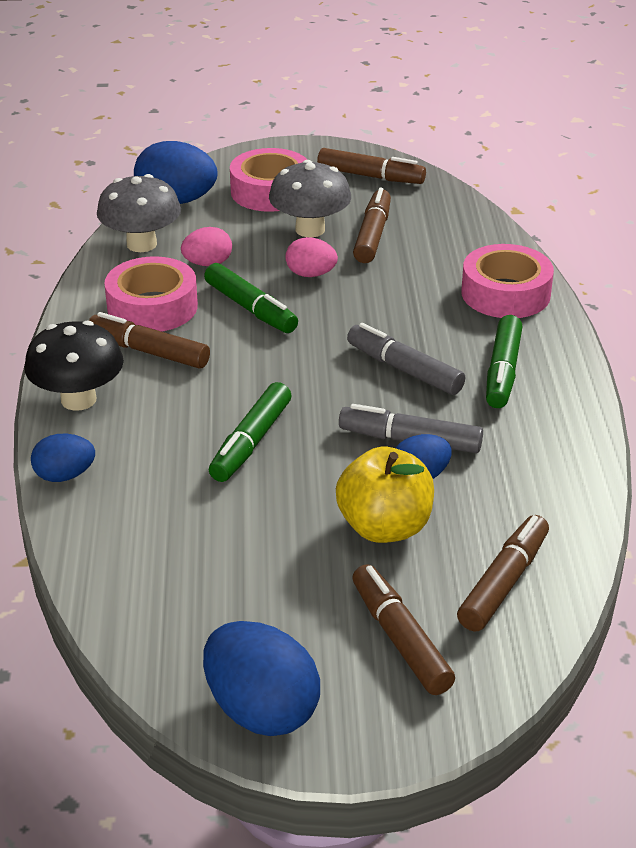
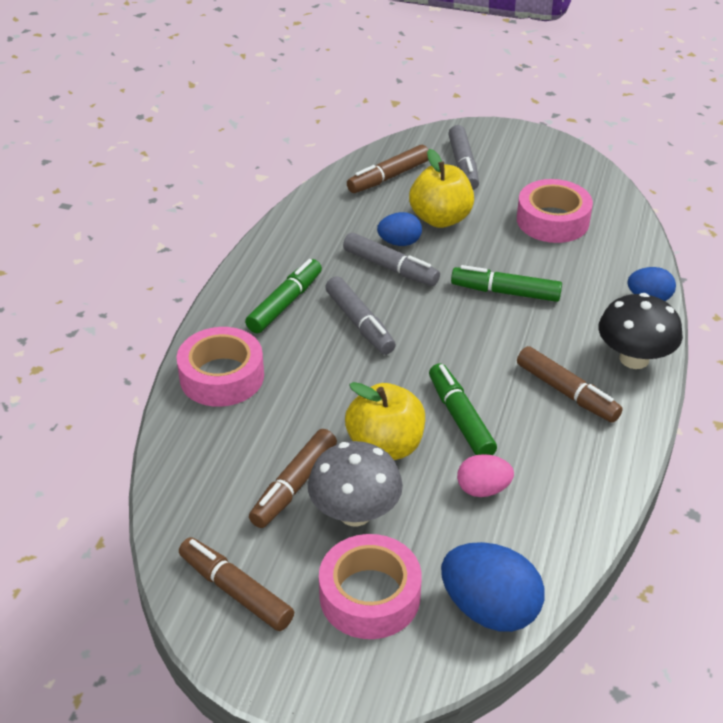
camera: 160 degrees left, 5 degrees up
grey mushroom [97,174,181,252] -> none
pink tape [104,256,198,332] -> pink tape moved to [517,179,593,243]
blue egg [203,621,320,736] -> none
green marker [209,382,292,482] -> green marker turned 120 degrees counterclockwise [451,265,562,302]
pink egg [285,237,338,277] -> yellow apple [345,382,425,460]
brown marker [352,564,455,695] -> grey marker [448,125,479,190]

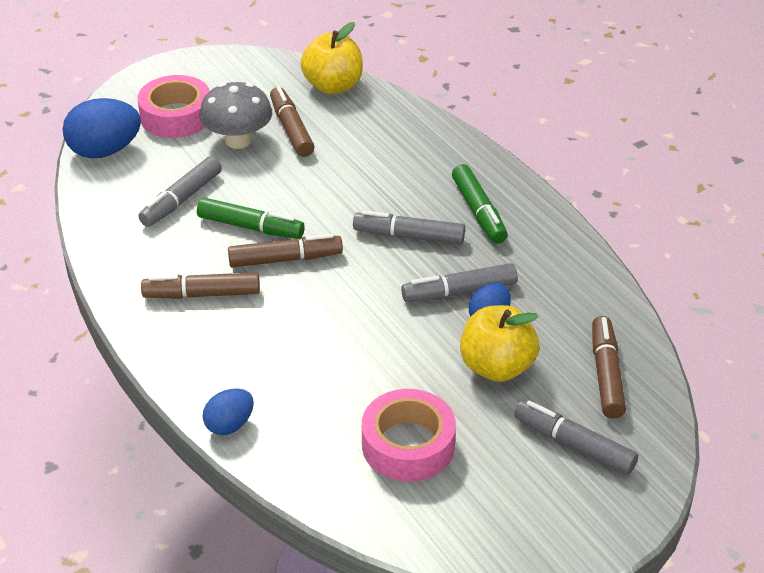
camera: 130 degrees right, 0 degrees up
pink tape [177,327,264,407] -> none
brown marker [179,537,294,631] -> brown marker moved to [228,234,343,267]
yellow apple [345,382,425,460] -> yellow apple moved to [301,22,363,94]
green marker [451,265,562,302] -> none
pink egg [457,454,514,497] -> grey marker [138,156,222,227]
black mushroom [599,293,683,369] -> none

